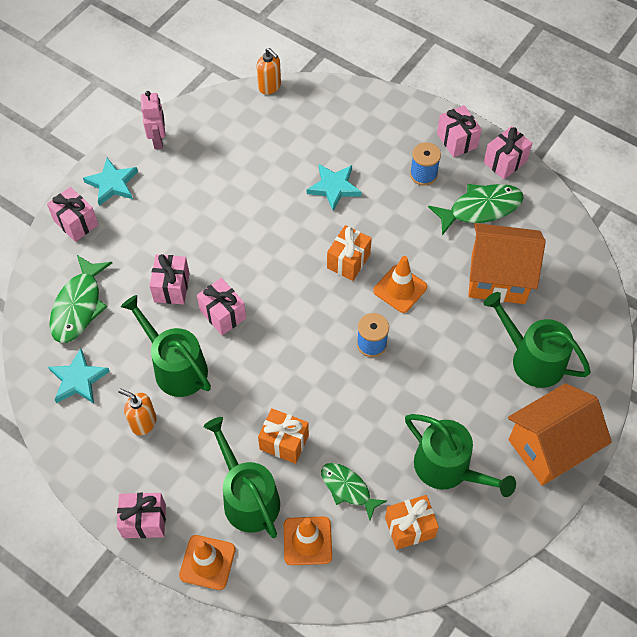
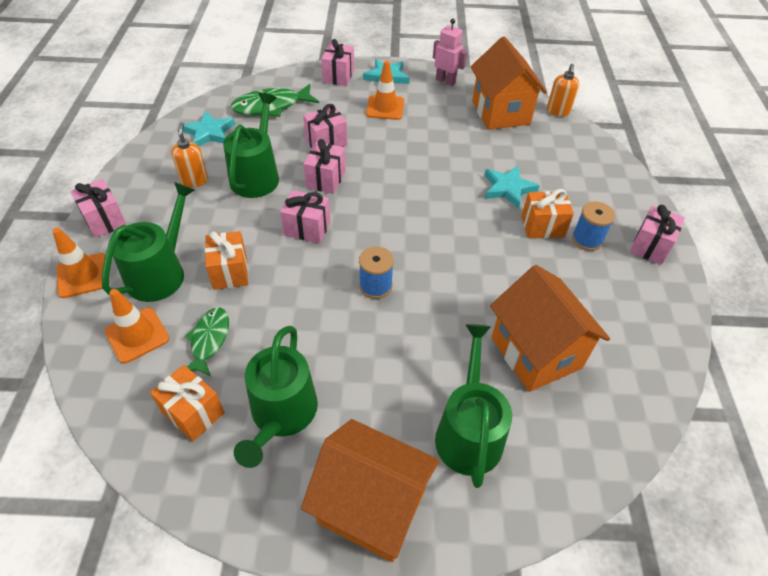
camera: 55 degrees right, 10 degrees down
pink robot [141,91,165,149] -> pink robot turned 105 degrees counterclockwise [433,19,467,86]
orange gift [327,225,372,281] -> orange gift moved to [522,189,574,238]
orange traffic cone [373,256,427,313] -> orange traffic cone moved to [366,61,404,120]
green fish [428,184,524,235] -> none
pink gift [484,126,532,179] -> pink gift moved to [280,190,330,243]
none -> orange house [471,36,547,130]

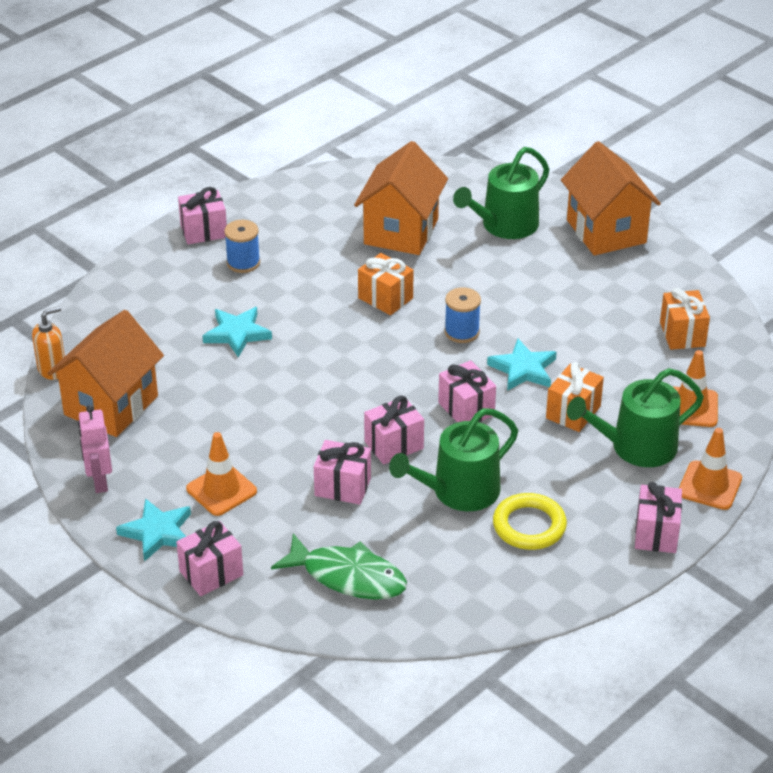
camera: 135 degrees left, 10 degrees down
orange soap dispenser [171,122,208,188] -> yellow ring [493,493,567,550]
turquoise star [183,111,235,146] -> turquoise star moved to [487,339,557,391]
green fish [184,307,229,377] -> none
green watering can [234,326,318,468] -> none
orange gift [522,189,574,238] -> orange gift moved to [358,253,414,315]

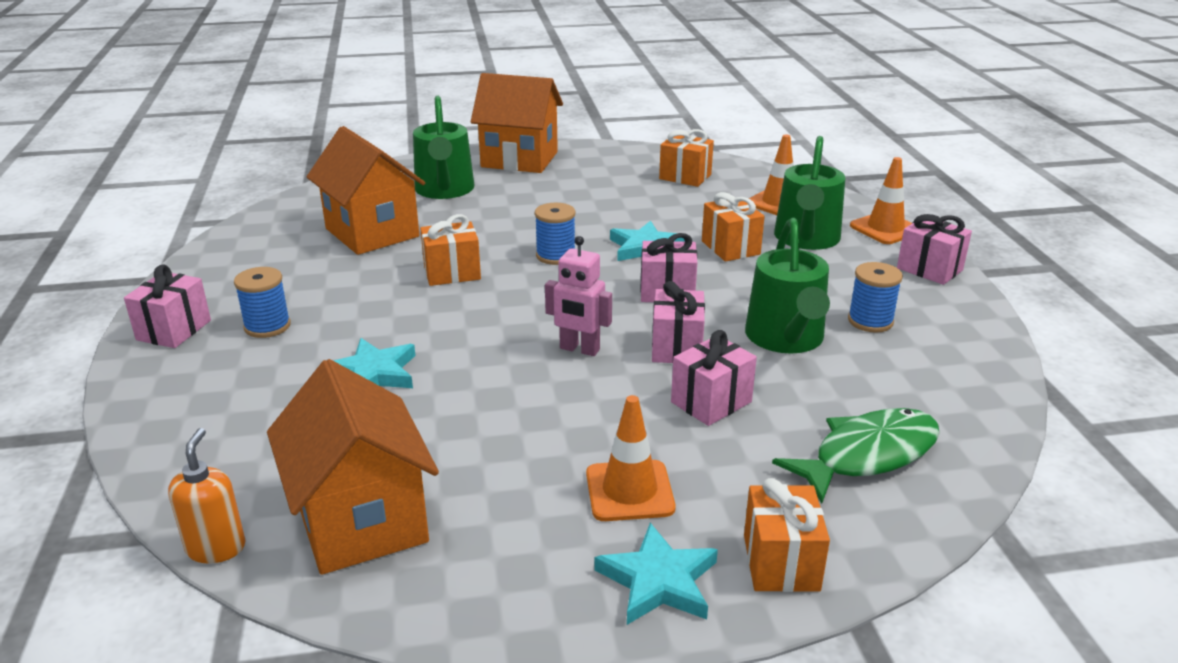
camera: 55 degrees left, 10 degrees down
pink robot [78,405,112,493] -> pink robot moved to [545,236,612,356]
pink gift [176,521,243,596] -> orange gift [744,478,830,592]
yellow ring [493,493,567,550] -> blue spool [848,262,903,333]

